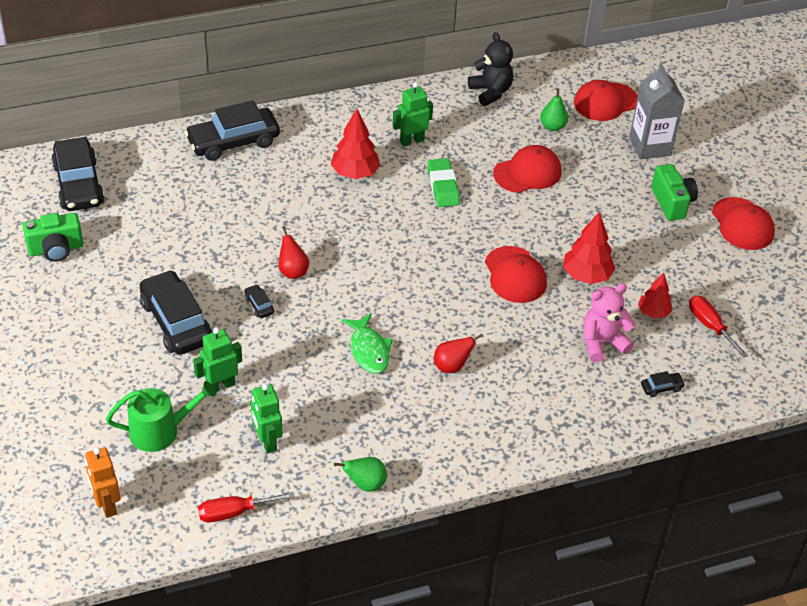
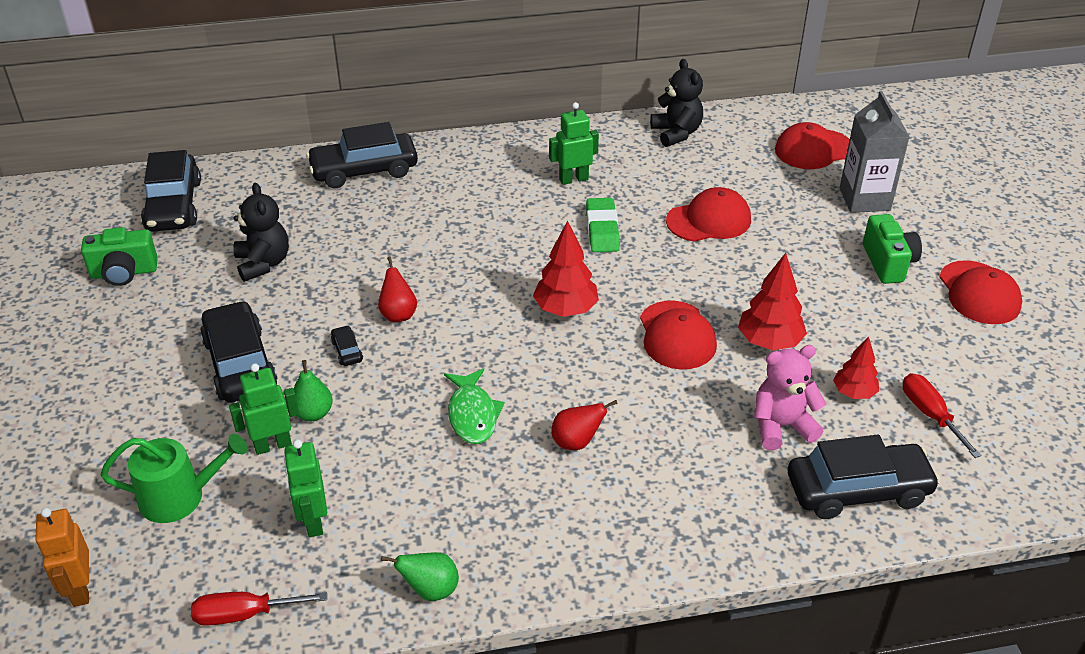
camera: 10 degrees right, 5 degrees down
red tree [331,109,380,179] -> red tree moved to [533,220,599,317]
green pear [540,88,568,131] -> green pear moved to [294,360,333,421]
black car [641,371,685,397] -> black car [788,434,940,519], size x2.44
none -> black teddy bear [233,183,289,282]

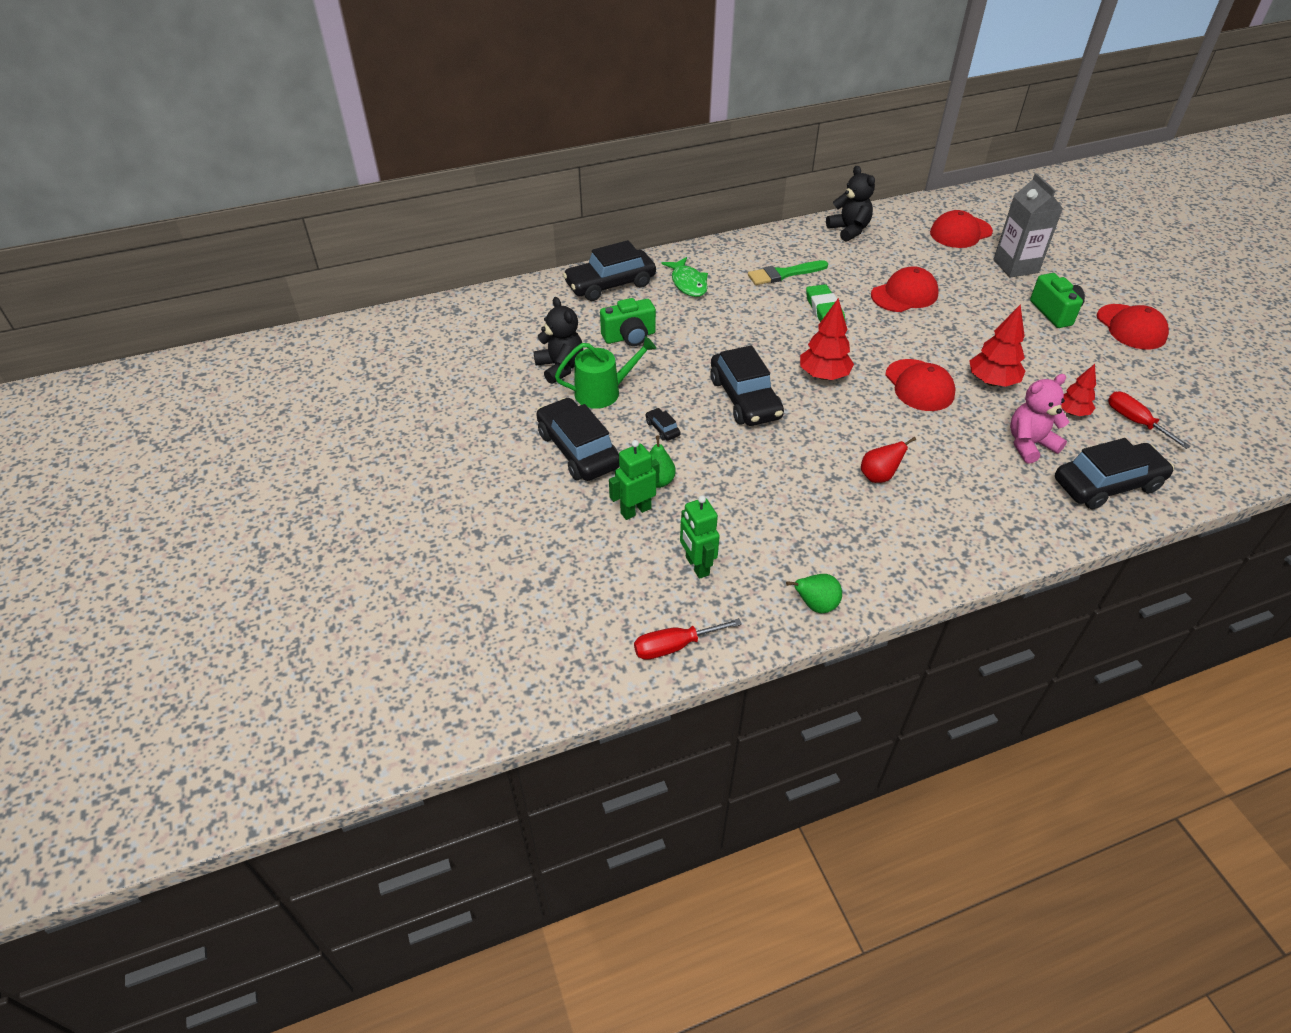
camera: 10 degrees left, 5 degrees up
orange robot [35,508,89,607] -> none
green camera [81,227,158,286] -> green camera moved to [600,298,656,346]
green watering can [101,434,247,523] -> green watering can moved to [555,336,656,409]
black car [141,150,201,231] -> black car moved to [710,345,784,426]
red pear [378,257,417,322] -> none
green fish [444,368,505,444] -> green fish moved to [662,257,708,297]
green robot [549,102,599,185] -> green brush [748,260,828,285]

